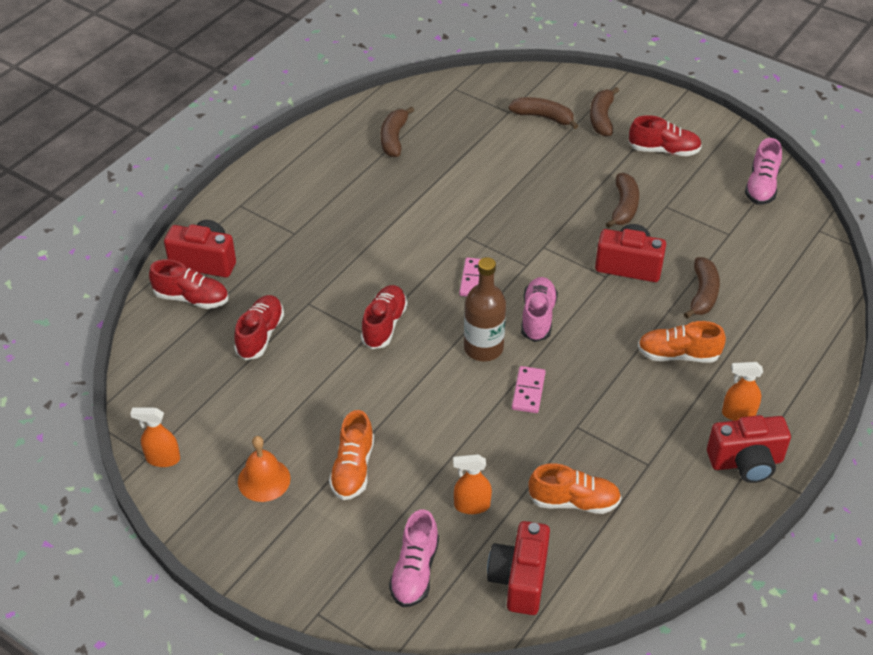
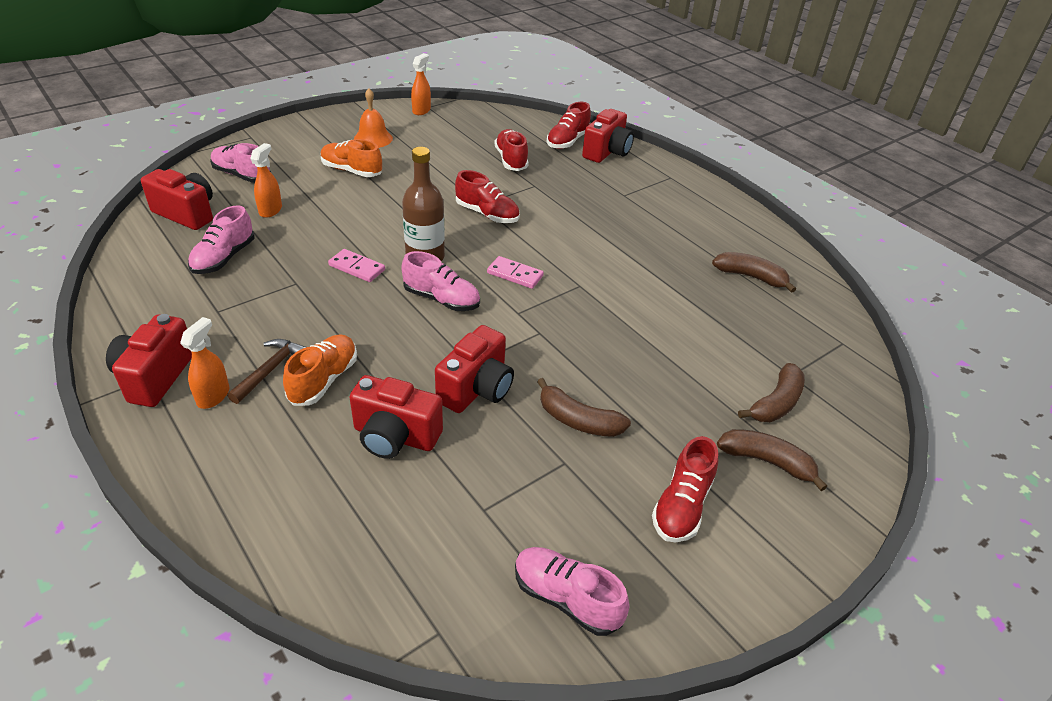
camera: 105 degrees right, 5 degrees down
red shoe [234,295,284,360] -> red shoe turned 135 degrees counterclockwise [494,129,529,171]
orange shoe [528,463,621,514] -> pink shoe [188,205,255,274]
brown banana [684,257,720,319] -> red camera [349,375,443,459]
none -> brown hammer [227,339,306,404]

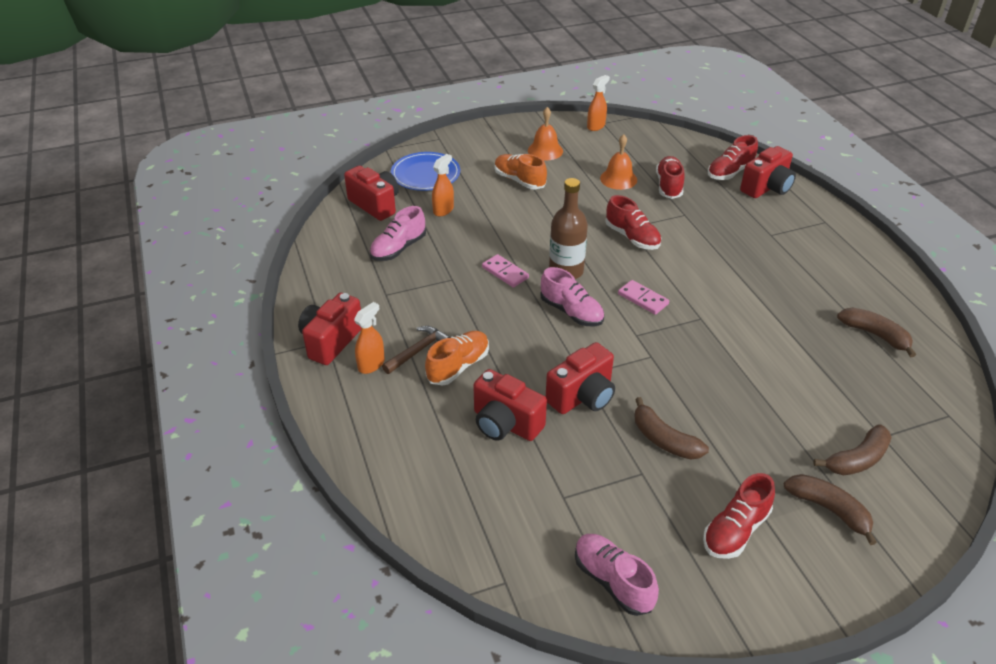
camera: 20 degrees right, 0 degrees up
pink shoe [210,143,271,182] -> blue plate [391,152,460,191]
none -> orange bell [600,134,637,190]

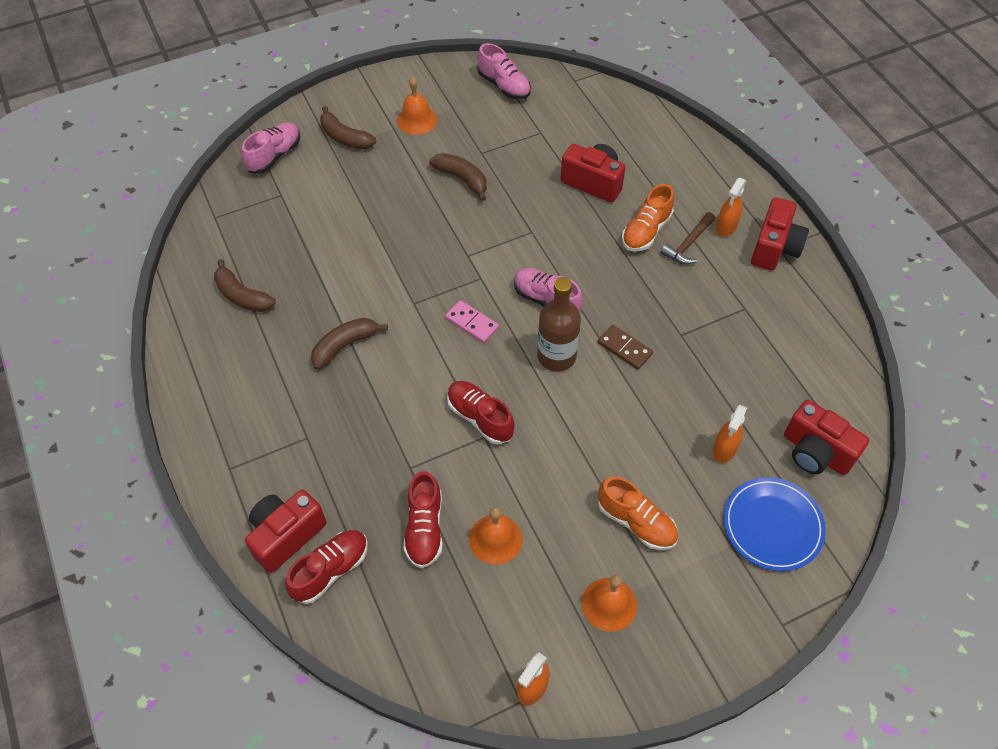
camera: 175 degrees right, 15 degrees up
pink shoe [370,206,426,261] -> pink shoe moved to [241,122,300,174]
pink domino [482,254,529,287] -> brown domino [598,325,653,370]
red camera [546,342,615,414] -> none
red shoe [703,473,775,559] -> orange bell [397,76,437,135]
brown banana [813,424,892,475] -> brown banana moved to [311,318,388,370]

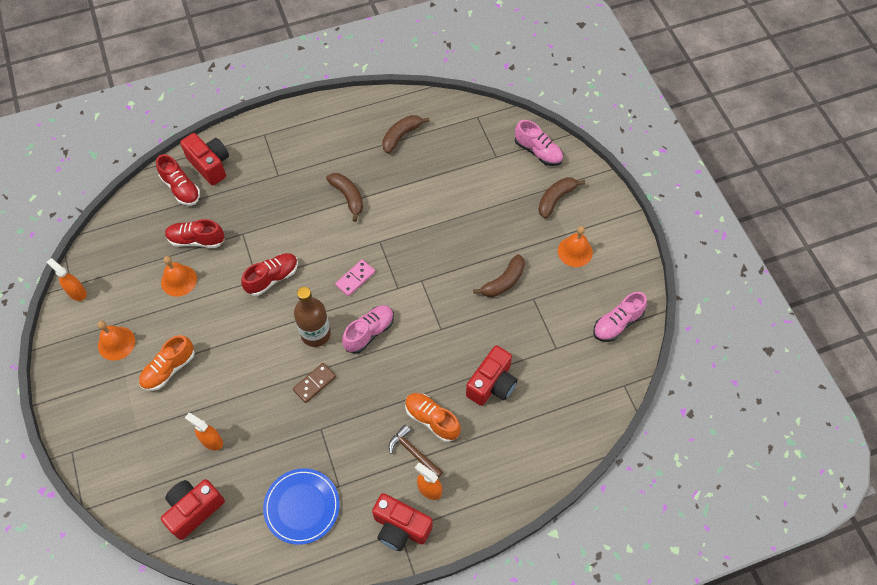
camera: 95 degrees right, 5 degrees up
blue plate [724,477,826,571] -> blue plate moved to [263,468,340,545]

